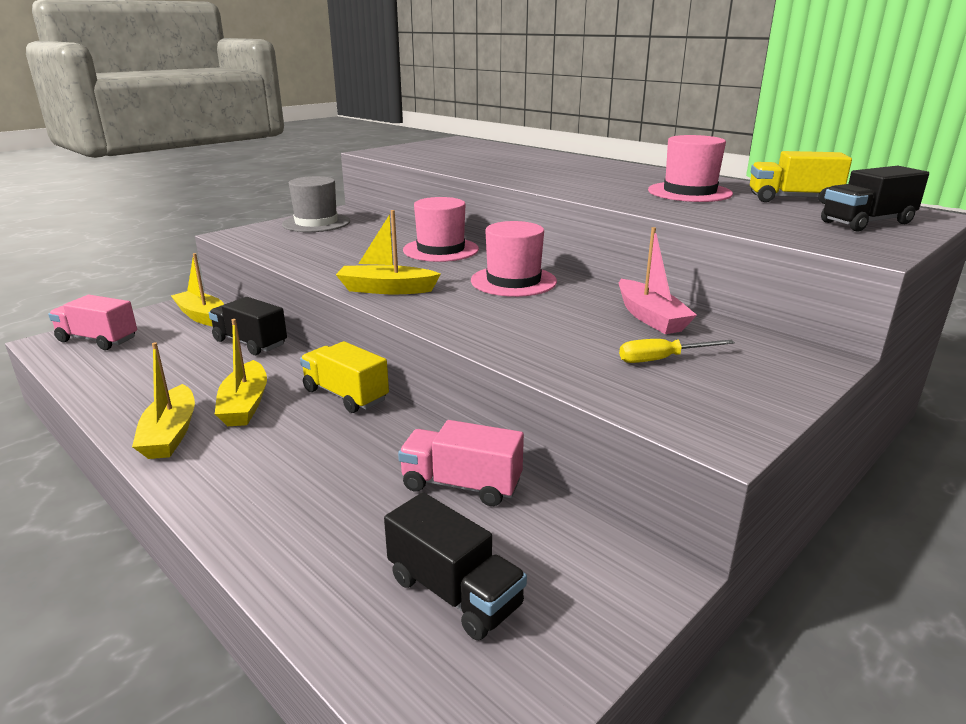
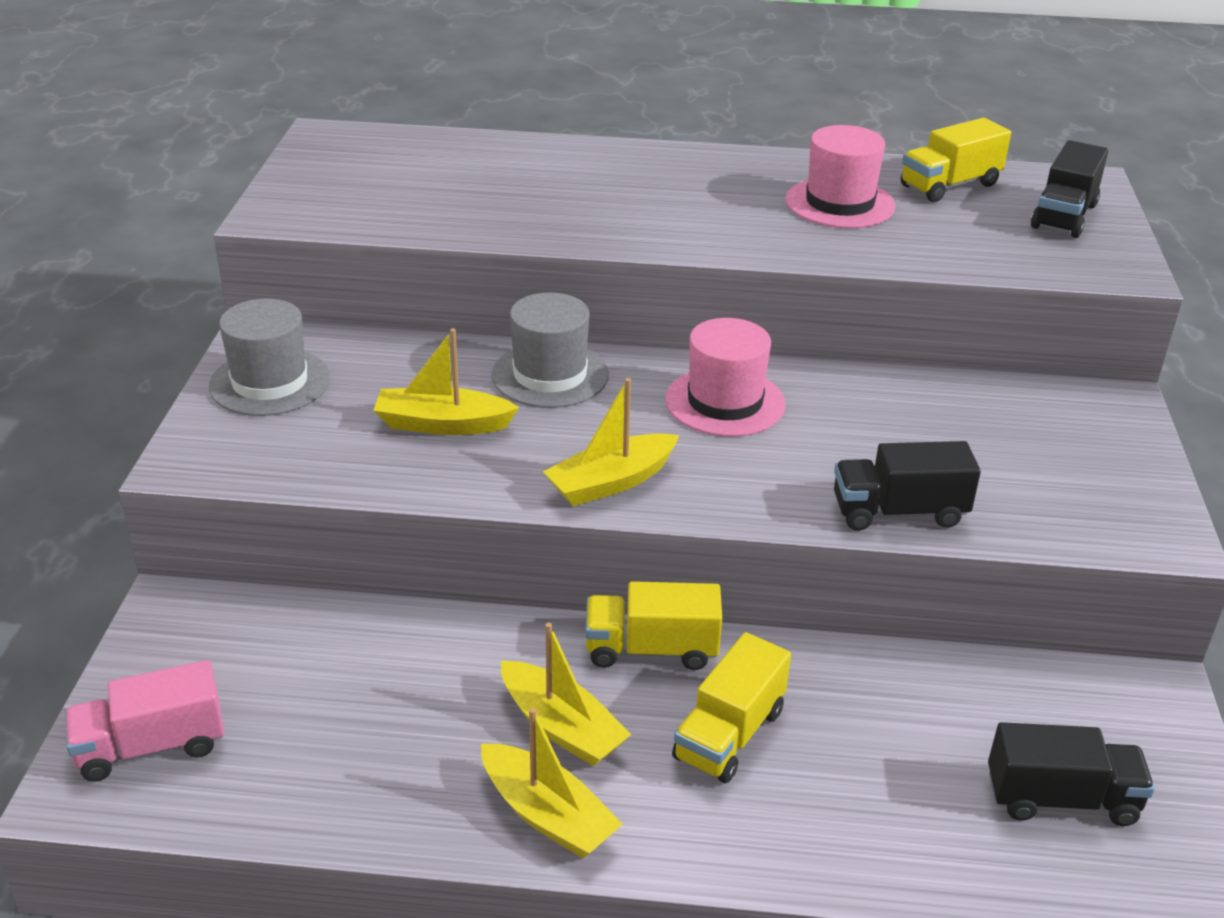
camera: 40 degrees left, 10 degrees up
yellow boat [171,253,224,327] -> yellow boat moved to [373,328,519,435]
black truck [209,297,287,355] -> black truck moved to [834,441,981,531]
pink truck [398,420,524,506] -> none
pink hat [403,197,479,262] -> grey hat [491,292,609,408]
pink boat [619,227,697,334] -> none
yellow screwdriver [619,339,735,363] -> none
none -> yellow truck [672,632,791,783]

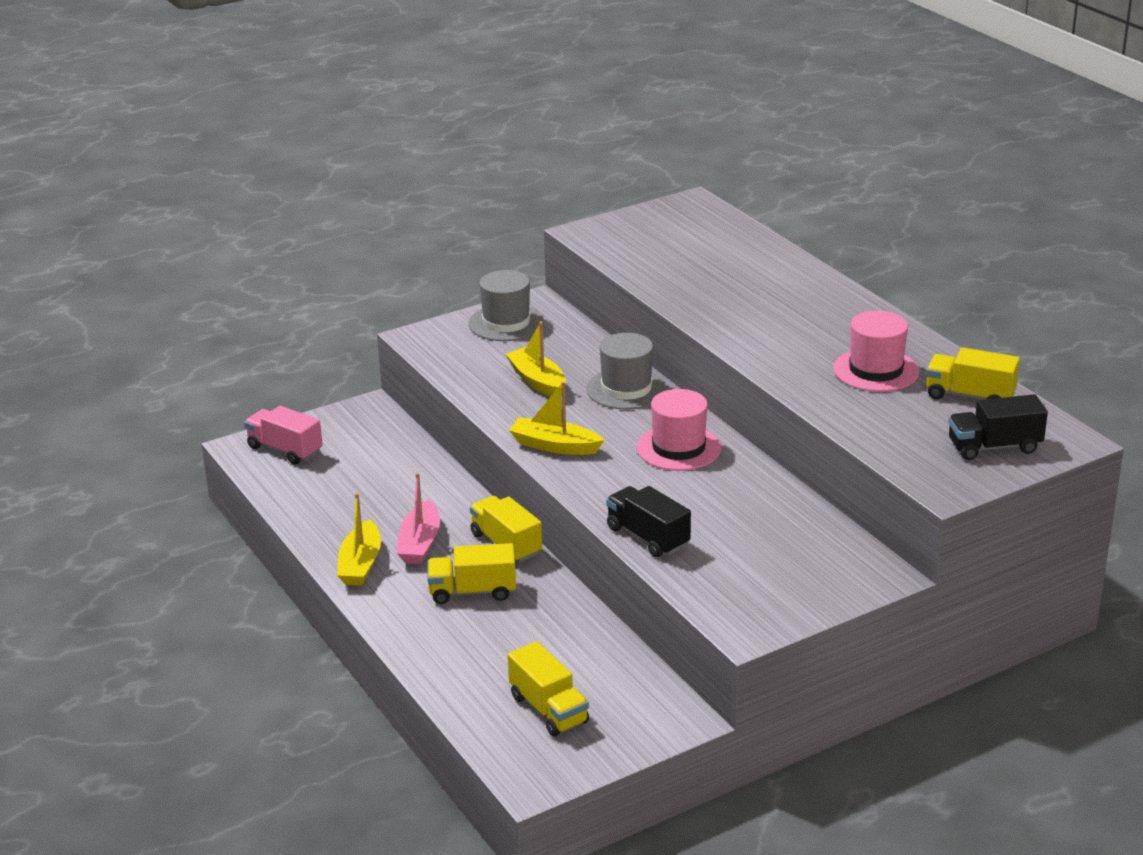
camera: 55 degrees right, 5 degrees down
yellow boat [501,623,631,766] -> pink boat [397,473,440,564]
black truck [988,722,1155,826] -> yellow truck [508,641,589,737]

